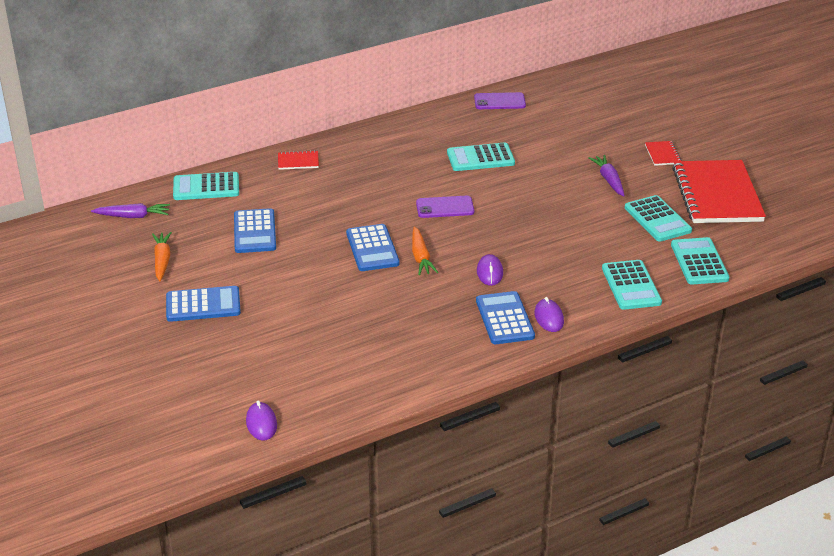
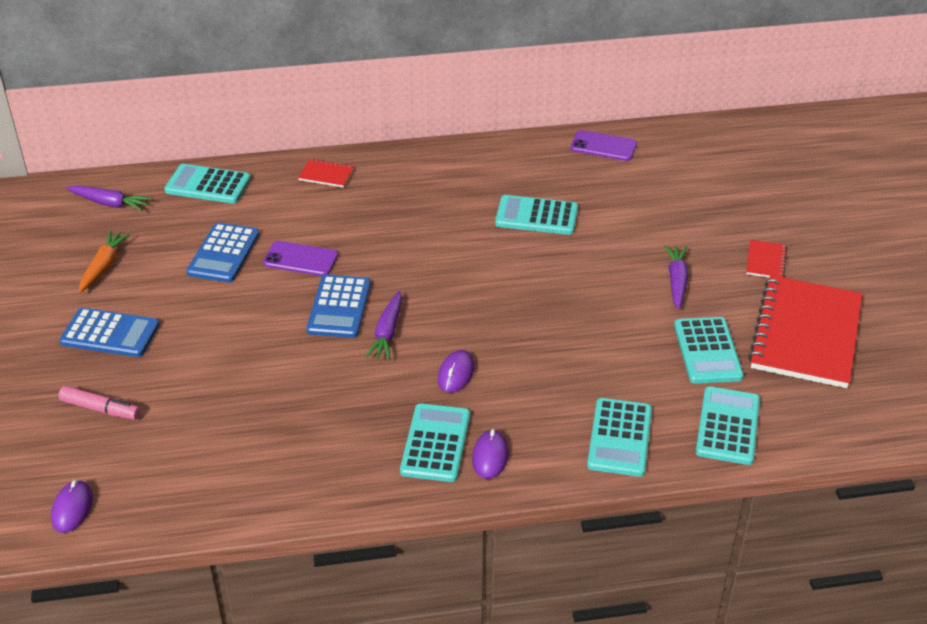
camera: 20 degrees right, 5 degrees up
orange carrot [412,227,438,275] -> purple carrot [365,291,402,360]
purple phone [416,196,474,218] -> purple phone moved to [263,241,338,276]
blue calculator [476,291,535,344] -> turquoise calculator [400,403,470,482]
none -> pink marker [58,386,140,420]

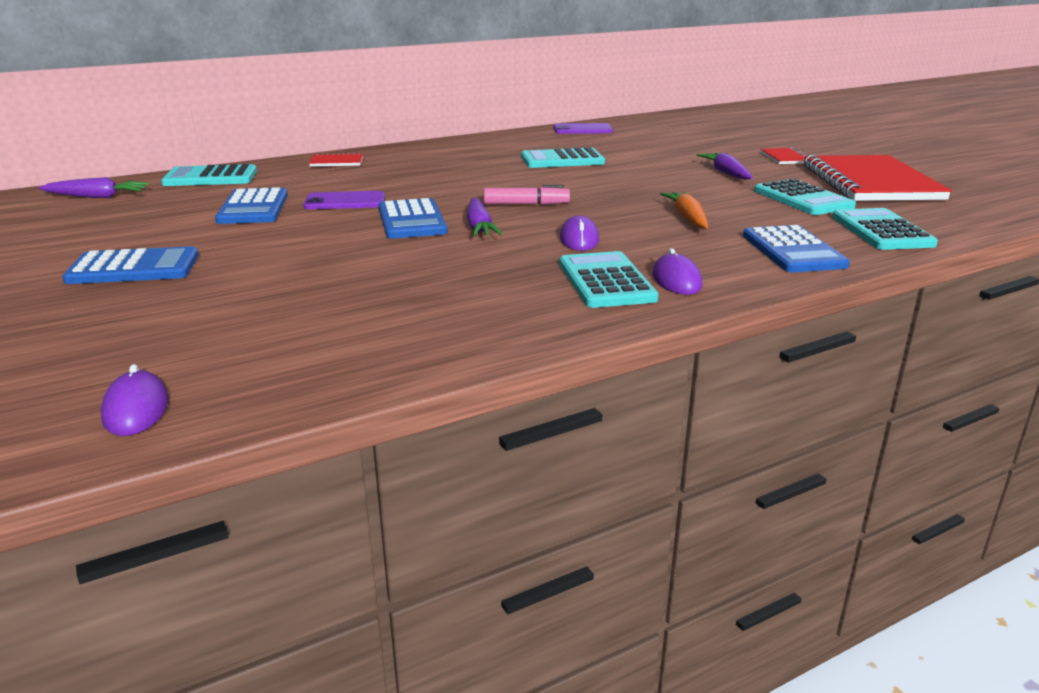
camera: 20 degrees left, 15 degrees down
pink marker [58,386,140,420] -> pink marker moved to [484,185,570,205]
orange carrot [79,230,131,293] -> orange carrot moved to [660,192,708,229]
turquoise calculator [587,398,652,477] -> blue calculator [743,225,850,272]

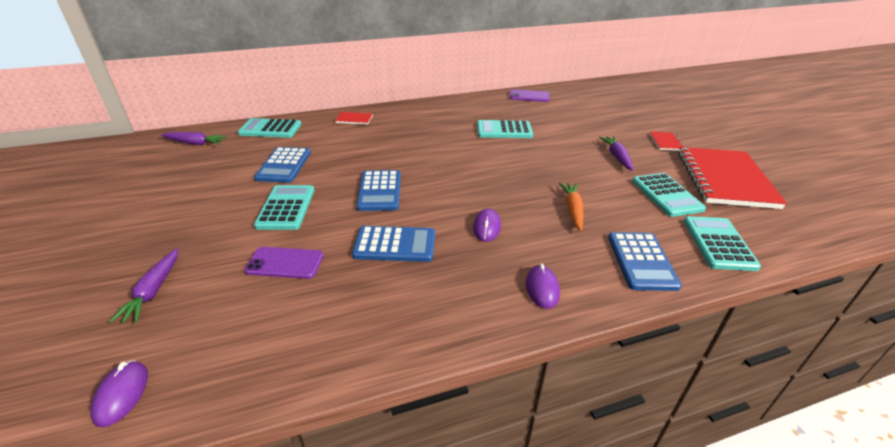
camera: 10 degrees right, 10 degrees up
blue calculator [62,246,199,284] -> blue calculator moved to [352,226,435,262]
purple phone [303,191,385,209] -> purple phone moved to [244,247,324,279]
purple carrot [467,198,503,237] -> purple carrot moved to [109,248,178,323]
pink marker [484,185,570,205] -> none
turquoise calculator [559,251,659,308] -> turquoise calculator moved to [254,185,314,230]

